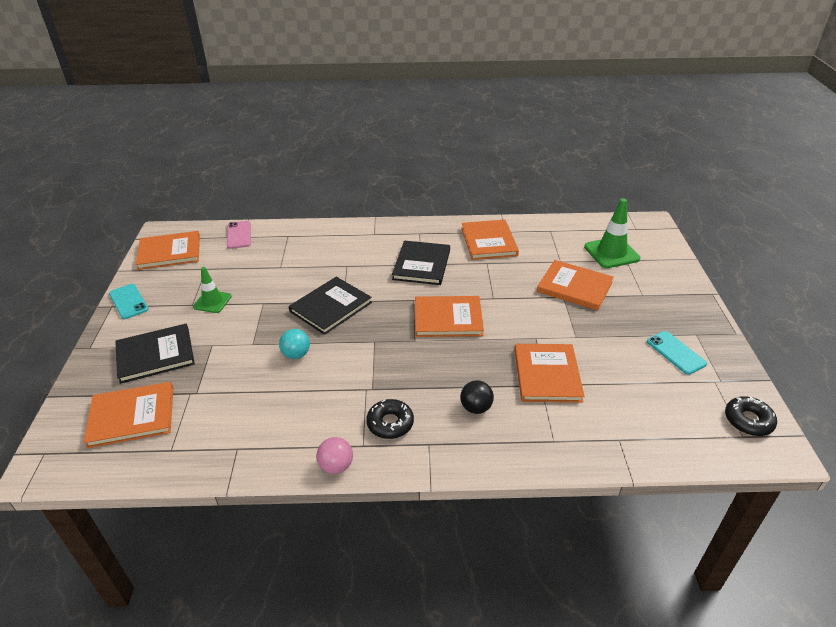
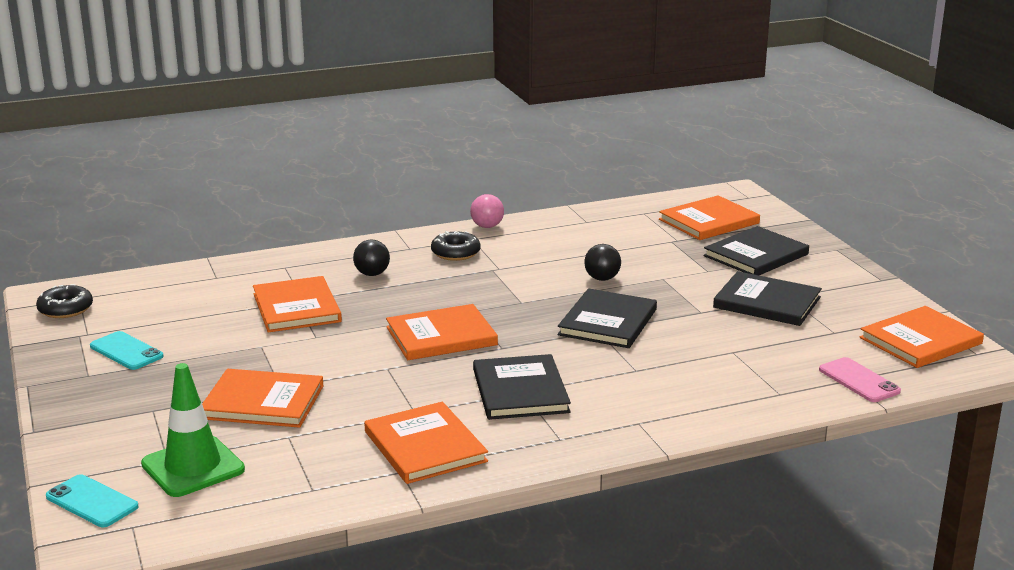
camera: 160 degrees right, 15 degrees down
turquoise phone [109,284,149,319] -> turquoise phone moved to [46,474,139,527]
green traffic cone [193,267,232,313] -> black book [713,271,822,326]
turquoise ball [279,329,310,359] -> black ball [584,244,621,281]

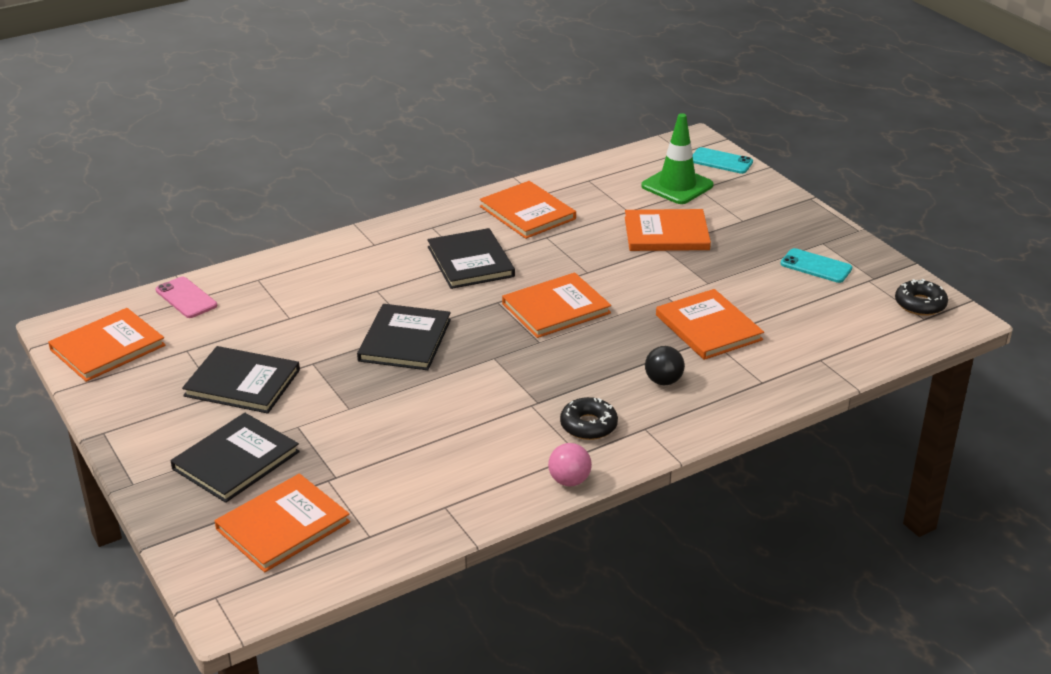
camera: 170 degrees right, 10 degrees up
black ball [584,244,621,281] -> none

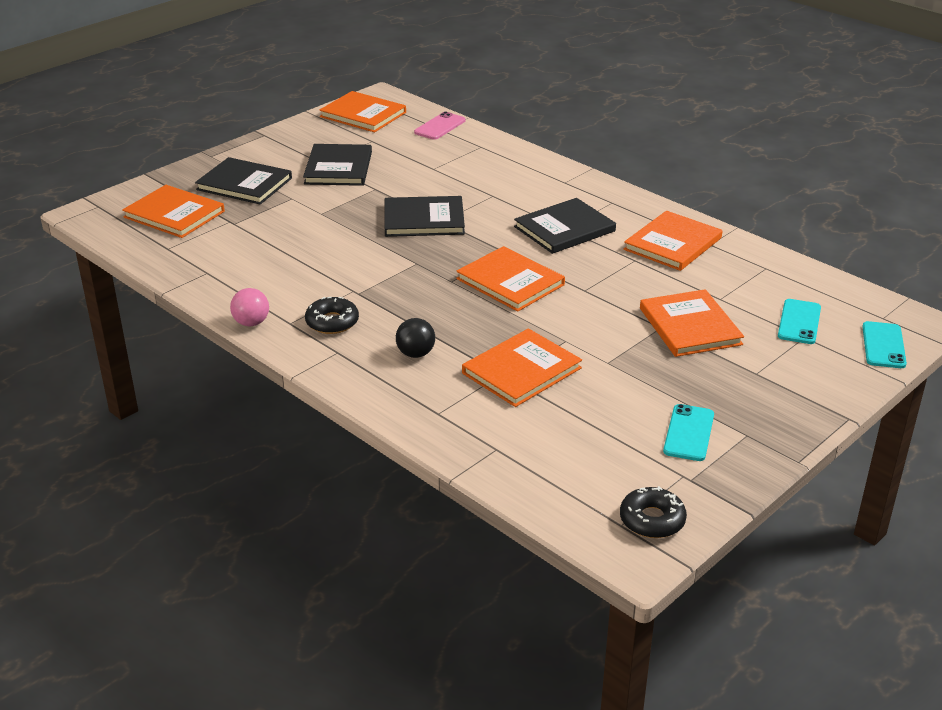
camera: 75 degrees right, 0 degrees up
green traffic cone [641,113,713,204] -> turquoise phone [778,299,821,344]

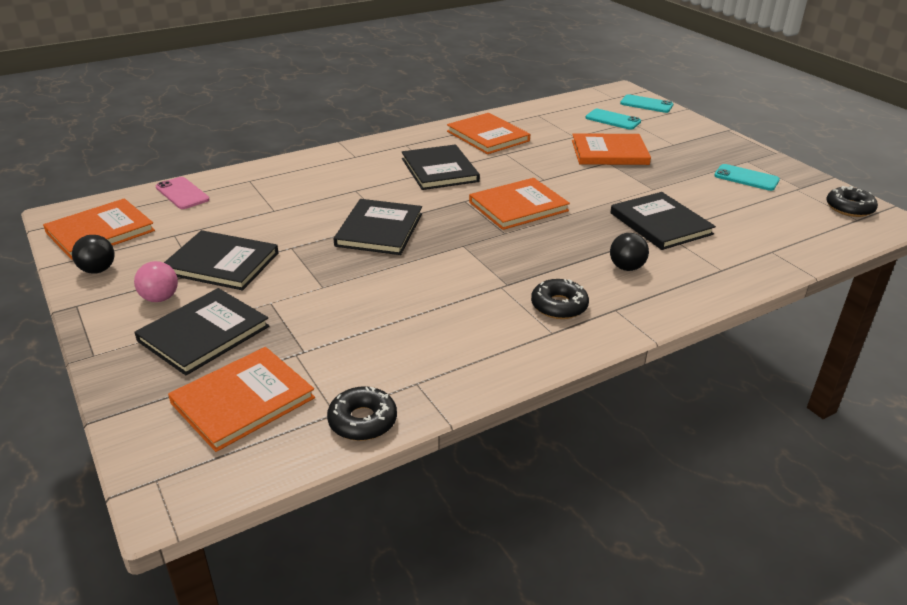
camera: 75 degrees left, 0 degrees up
pink ball [230,288,269,326] -> pink ball moved to [134,261,178,302]
orange book [462,328,582,407] -> black book [610,192,716,250]
none -> black ball [72,235,115,274]
none -> black donut [327,386,397,441]

